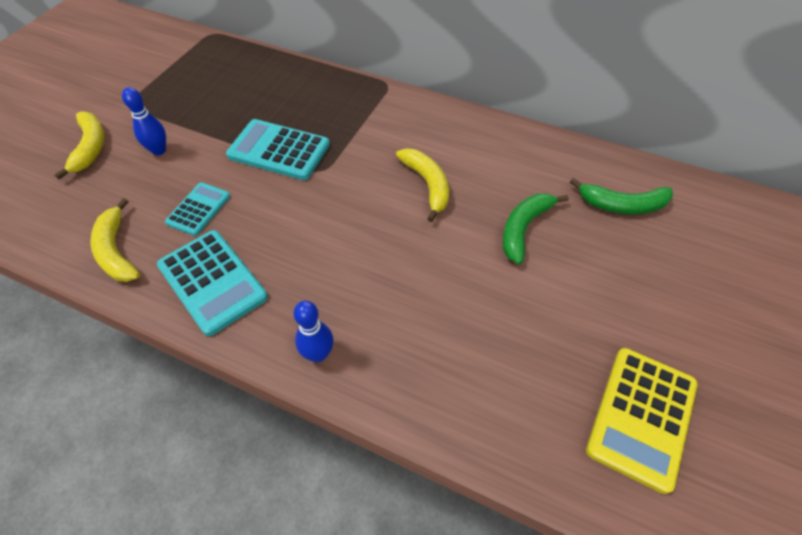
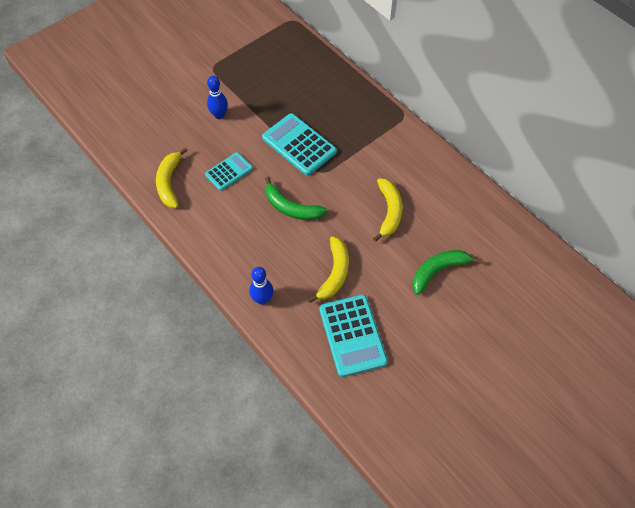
camera: 25 degrees right, 5 degrees up
yellow banana [54,111,104,179] -> yellow banana moved to [308,236,349,303]
turquoise calculator [157,230,268,336] -> turquoise calculator moved to [319,294,388,377]
green banana [570,178,673,214] -> green banana moved to [265,177,327,220]
yellow calculator [586,348,698,494] -> none

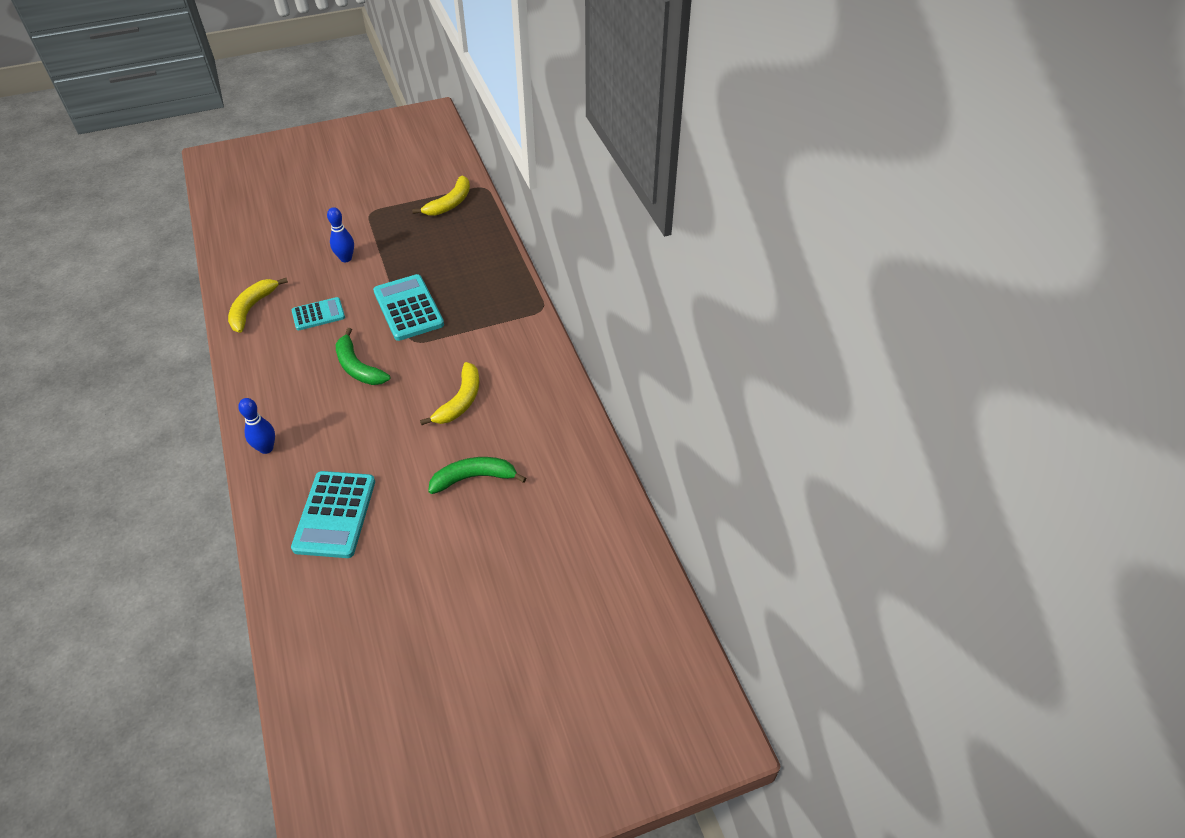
camera: 20 degrees right, 10 degrees down
yellow banana [308,236,349,303] -> yellow banana moved to [412,176,470,216]

